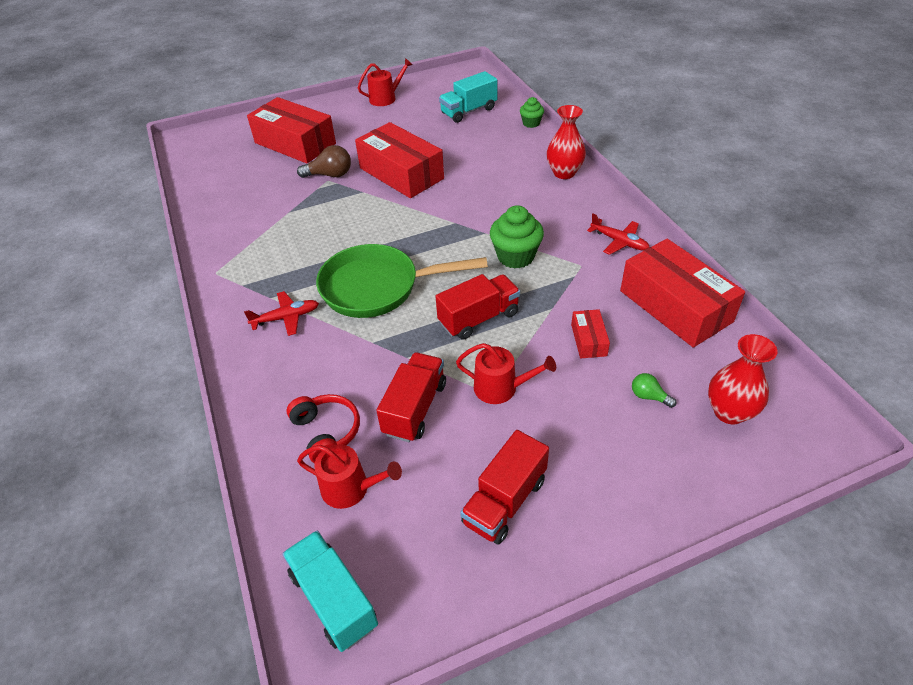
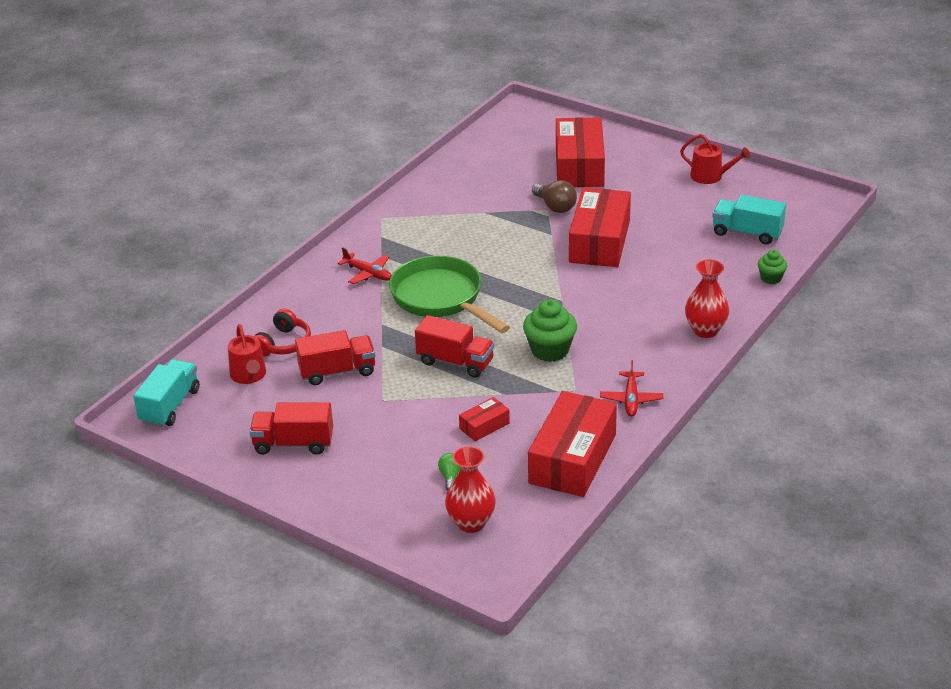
camera: 55 degrees right, 10 degrees down
red watering can [456,343,556,404] -> none

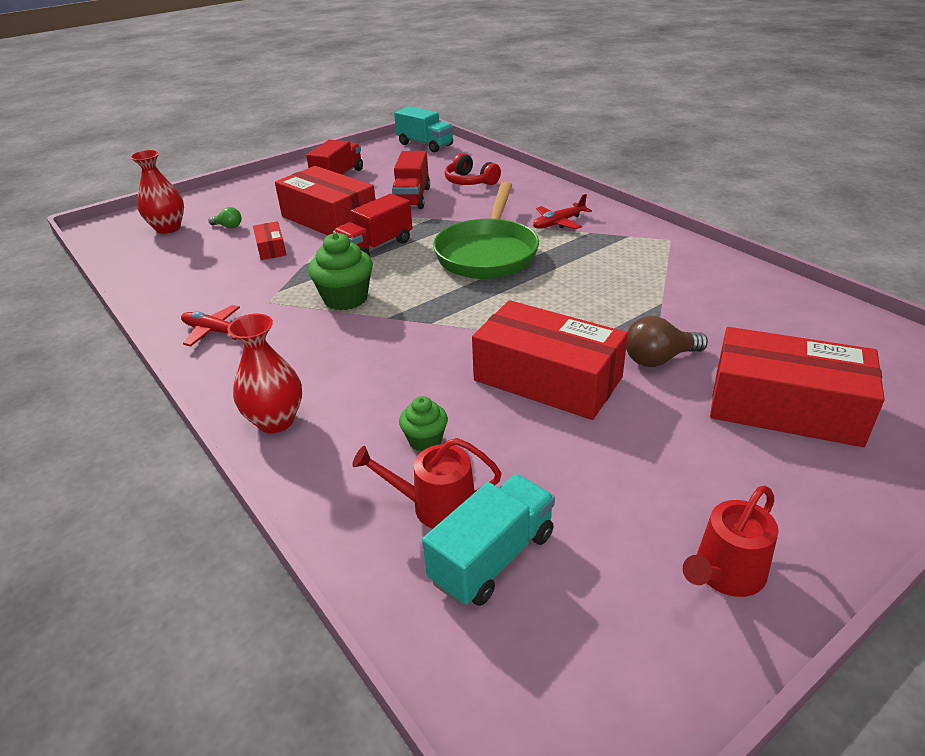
camera: 110 degrees right, 0 degrees up
red watering can [228,324,266,384] -> red watering can moved to [352,438,502,528]
green pan [389,256,510,333] -> green pan turned 120 degrees clockwise [433,182,539,279]
red box [528,391,617,497] -> red box moved to [275,166,376,235]
green cupcake [758,250,787,284] -> green cupcake moved to [399,396,448,451]

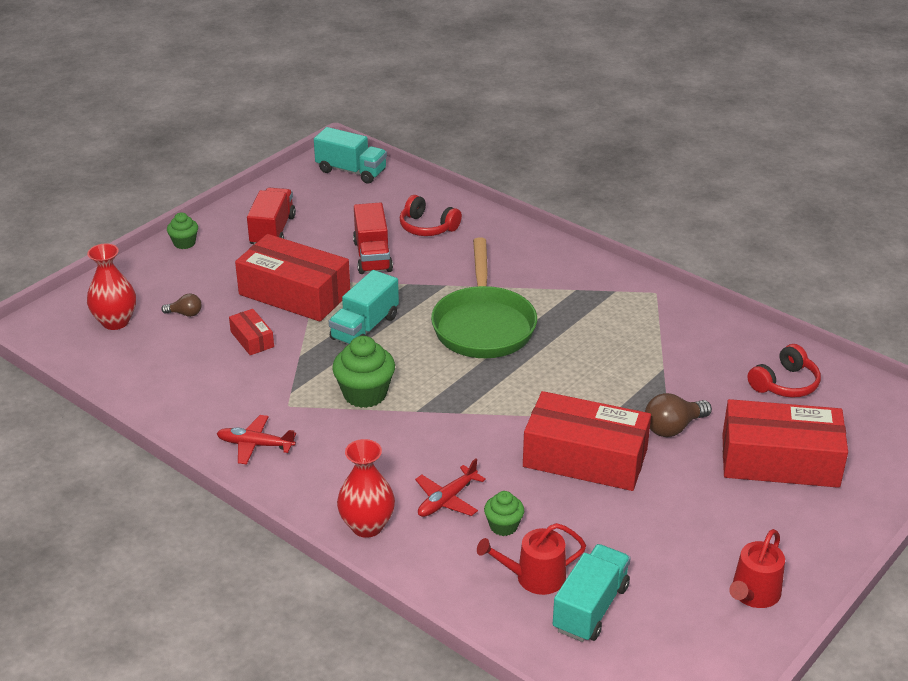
camera: 15 degrees left, 0 degrees up
green light bulb [208,207,242,229] -> brown light bulb [161,293,202,317]
red truck [333,194,413,256] -> turquoise truck [329,270,399,344]
red plane [533,194,592,229] -> red plane moved to [415,458,486,517]
none -> green cupcake [167,212,198,249]
none -> red headphones [748,344,821,398]

